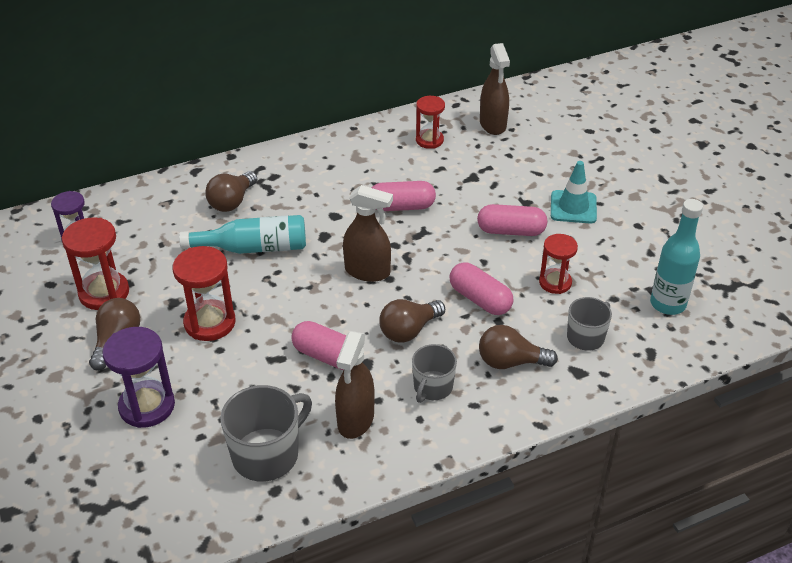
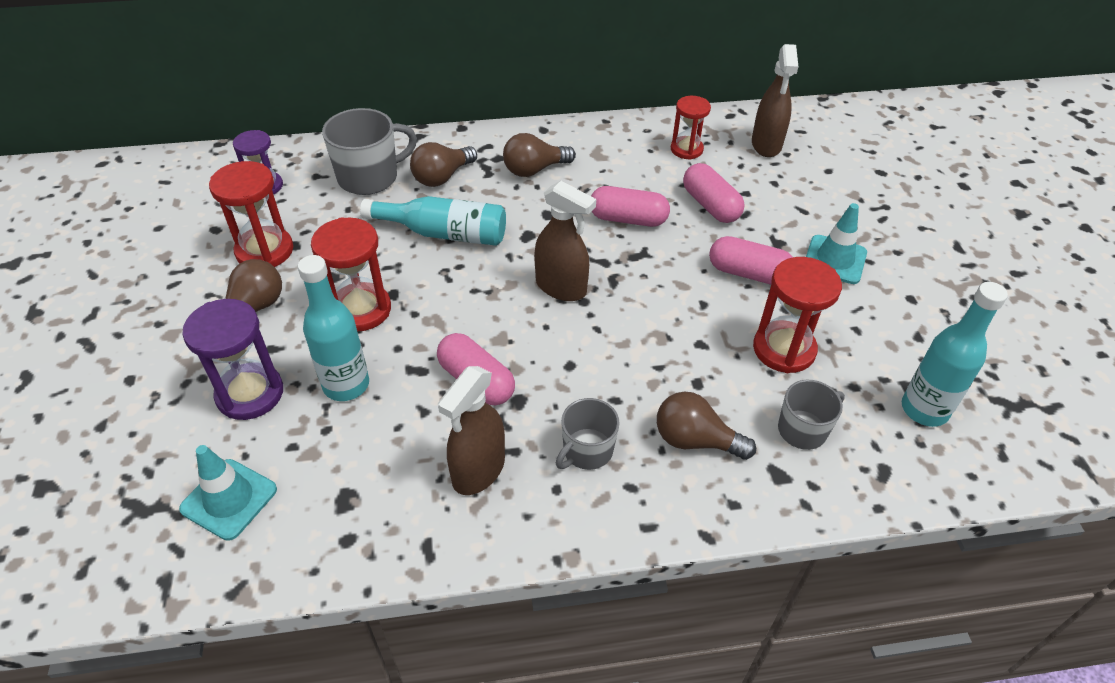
camera: 15 degrees right, 5 degrees up
grey mug [220,385,312,482] -> grey mug moved to [322,108,417,195]
brown light bulb [379,299,445,343] -> brown light bulb moved to [503,133,576,177]
pink capsule [450,262,513,315] -> pink capsule moved to [683,163,745,223]
red hourglass [539,234,578,294] -> red hourglass [753,257,842,373], size x1.51
none -> turquoise traffic cone [179,445,277,541]
none -> turquoise bottle [298,255,369,401]

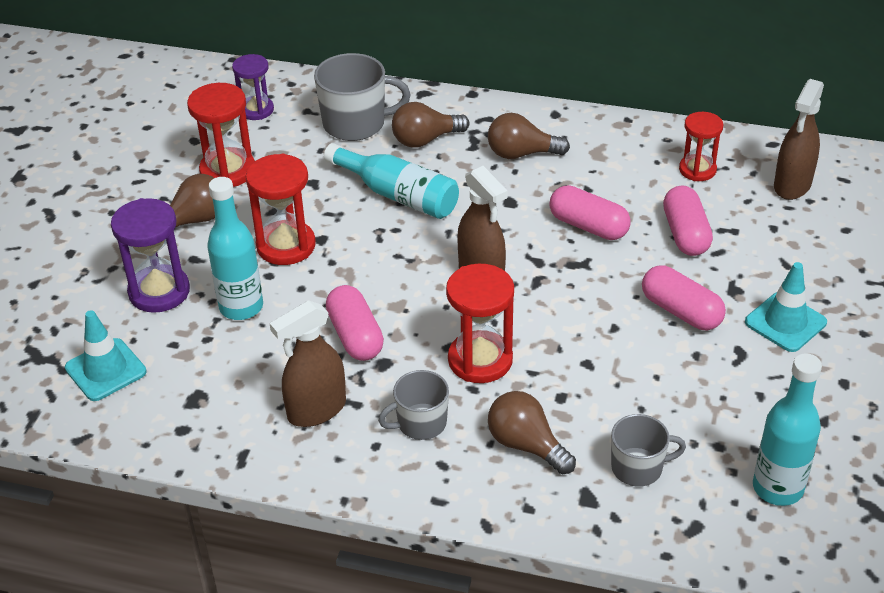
camera: 25 degrees right, 5 degrees down
red hourglass [753,257,842,373] -> red hourglass moved to [446,264,514,383]

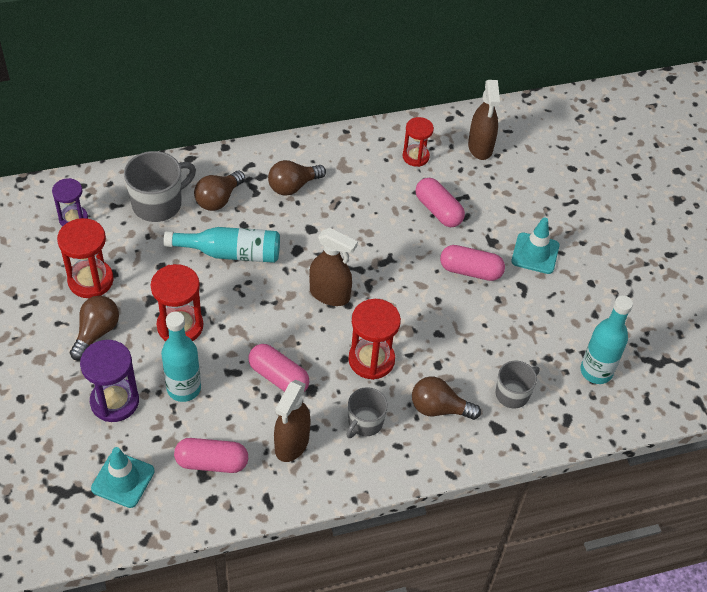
camera: 35 degrees left, 10 degrees up
pink capsule [549,185,631,240] -> pink capsule moved to [174,438,248,473]

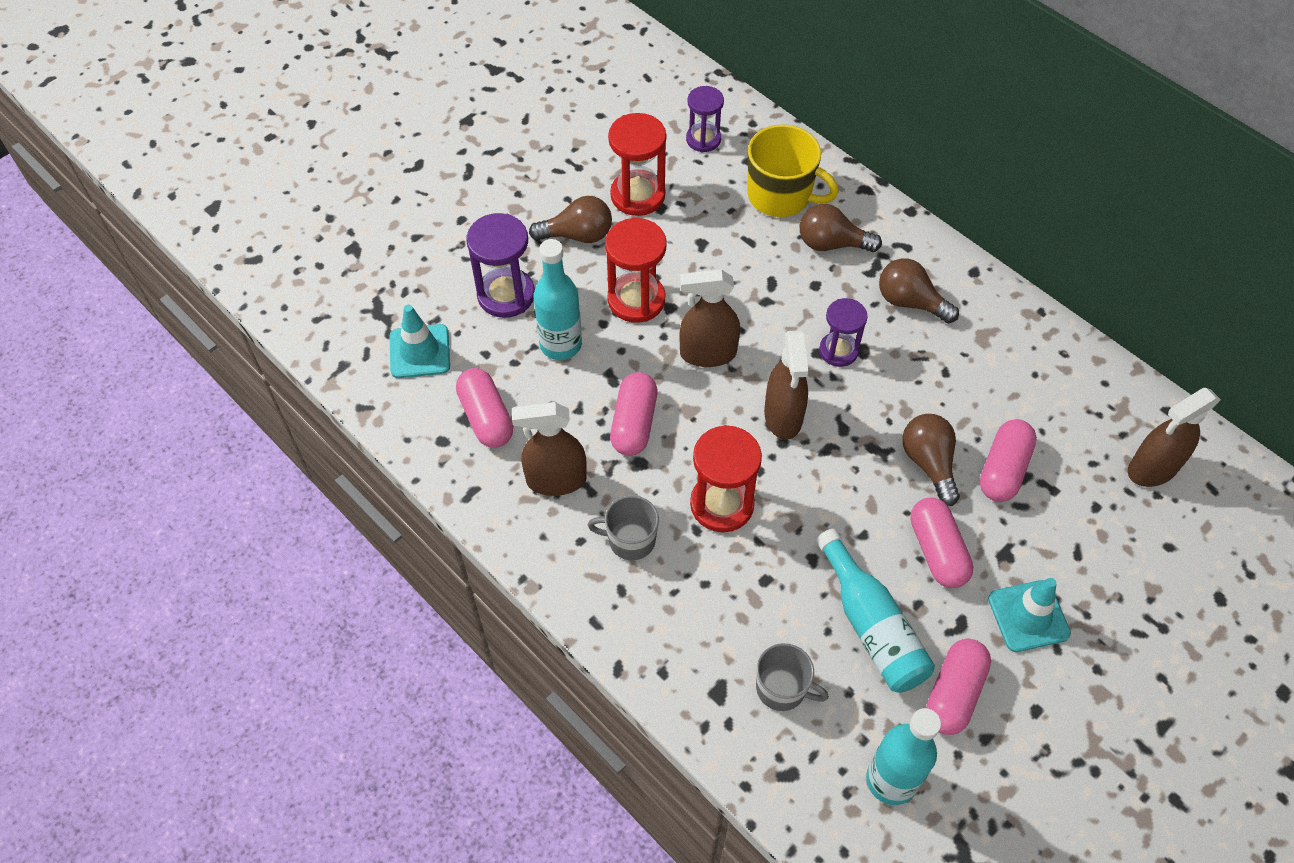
camera: 65 degrees right, 5 degrees up
grey mug [124,151,196,222] -> yellow mug [748,124,839,217]
turquoise bottle [164,227,280,263] -> turquoise bottle moved to [816,529,935,693]
red hourglass [402,117,434,167] -> none
brown light bulb [412,376,481,420] -> brown light bulb moved to [902,414,960,506]
none -> brown spray bottle [679,269,740,367]
none -> purple hourglass [819,298,868,367]
none -> pink capsule [926,638,991,735]

